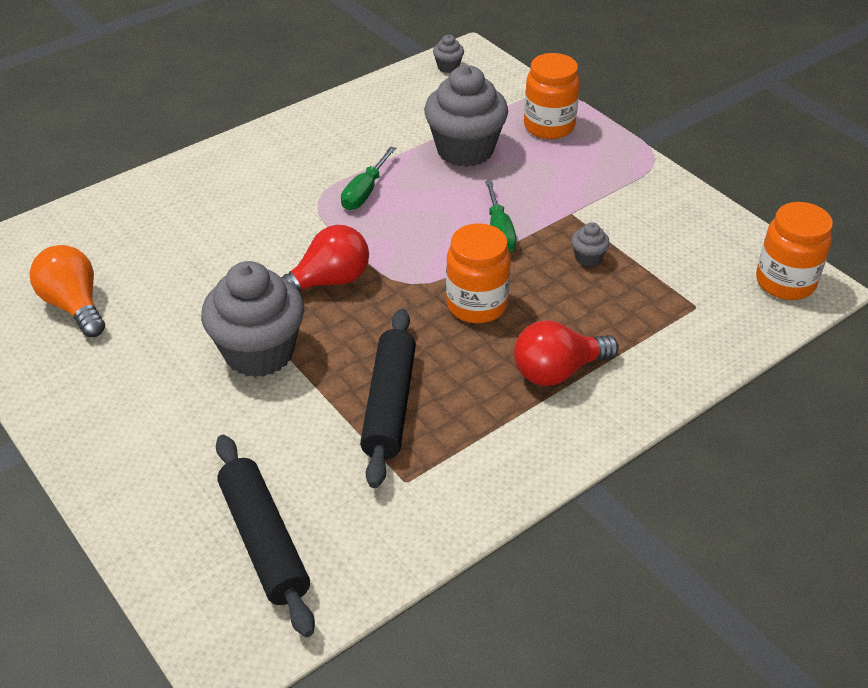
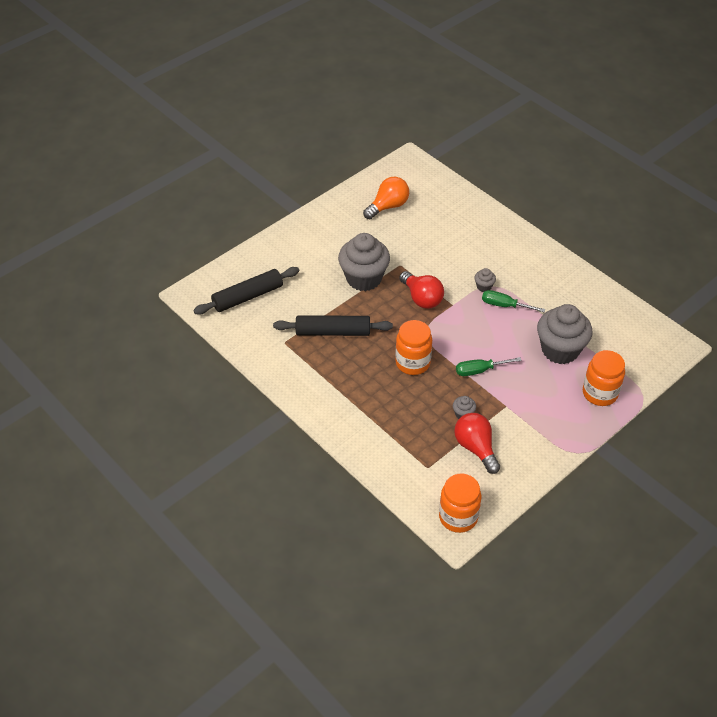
camera: 85 degrees right, 5 degrees up
grey cupcake [433,35,464,73] -> grey cupcake moved to [474,268,496,292]
red light bulb [514,320,619,386] -> red light bulb moved to [454,413,500,474]

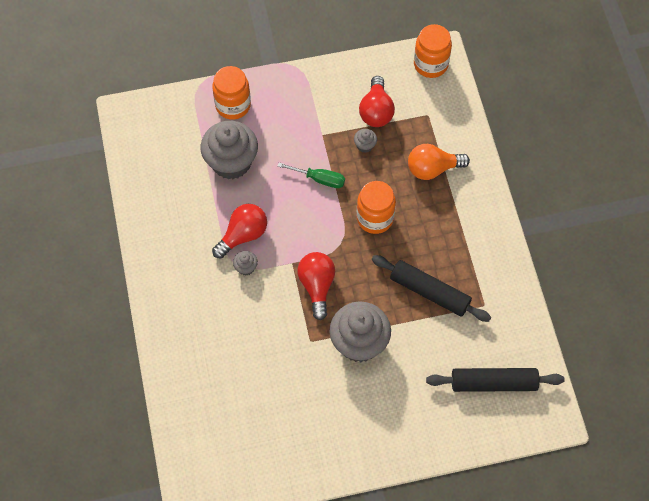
camera: 150 degrees left, 15 degrees up
orange light bulb [363,177,409,219] -> orange light bulb moved to [408,144,470,180]
green screwdriver [482,290,545,312] -> red light bulb [212,204,267,258]

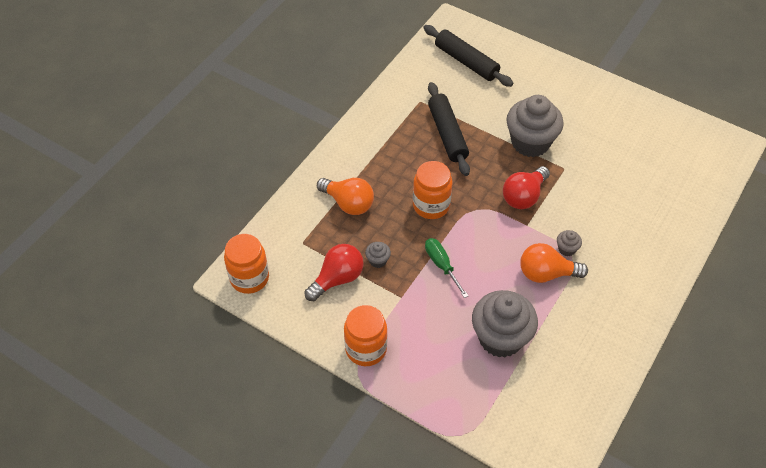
camera: 135 degrees left, 10 degrees down
orange jar [212,66,251,120] -> orange jar moved to [344,305,387,366]
red light bulb [212,204,267,258] -> orange light bulb [520,243,588,283]

